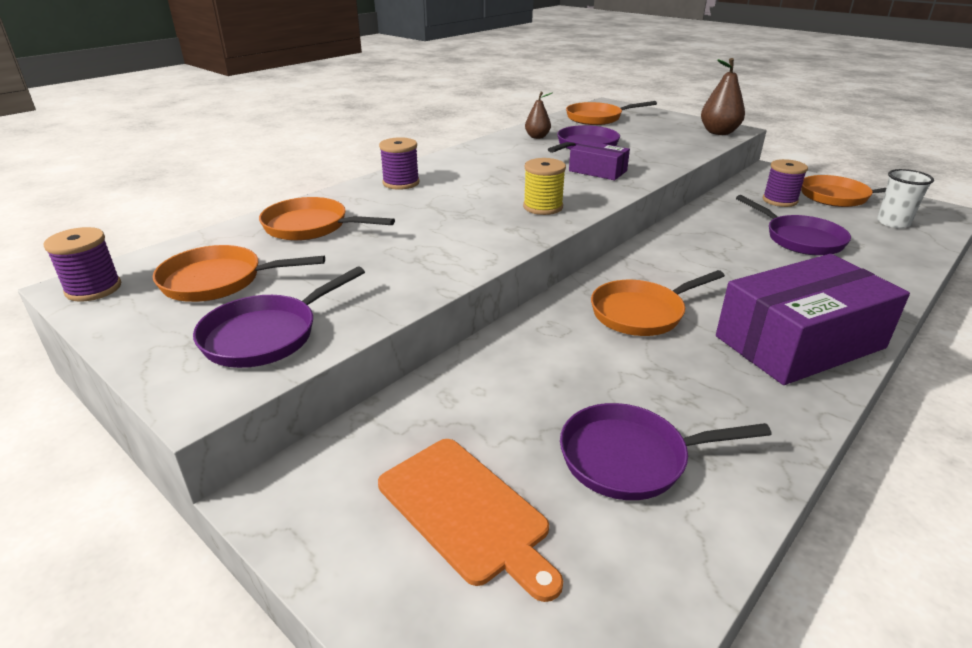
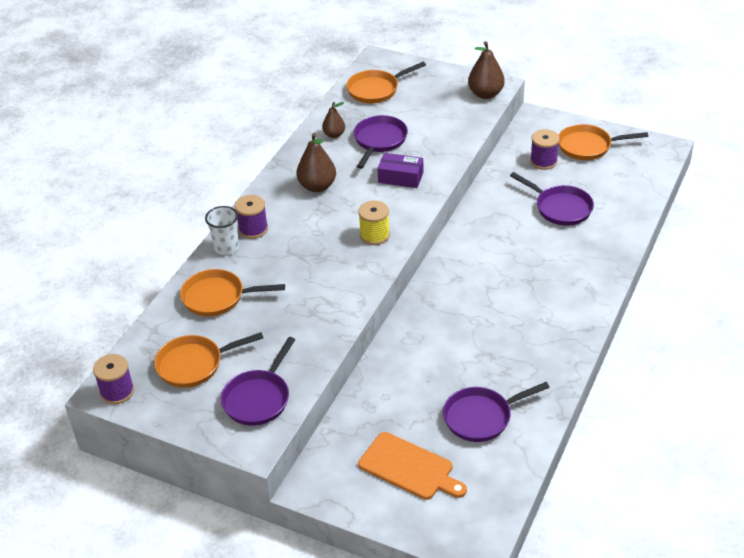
camera: 15 degrees left, 10 degrees up
orange pan [591,270,725,336] -> none
purple box [716,254,910,385] -> none
white cup [877,169,934,228] -> white cup moved to [205,206,239,255]
none -> brown pear [296,133,336,192]

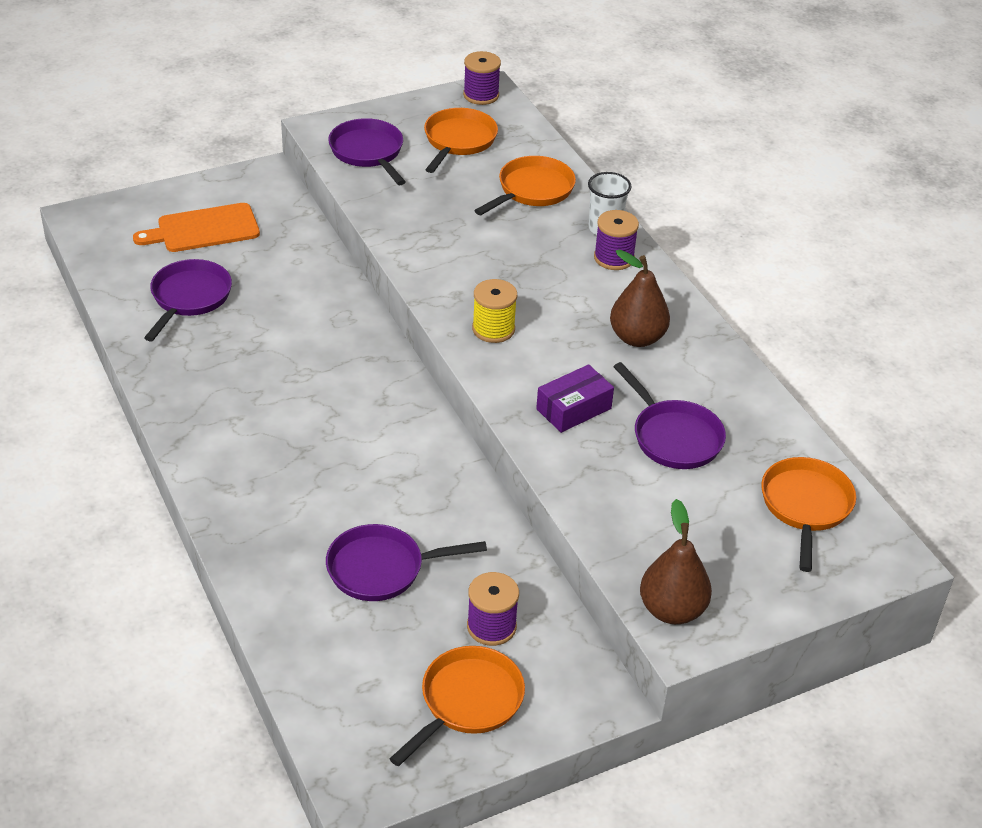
camera: 125 degrees right, 0 degrees up
brown pear [322,102,345,138] -> none

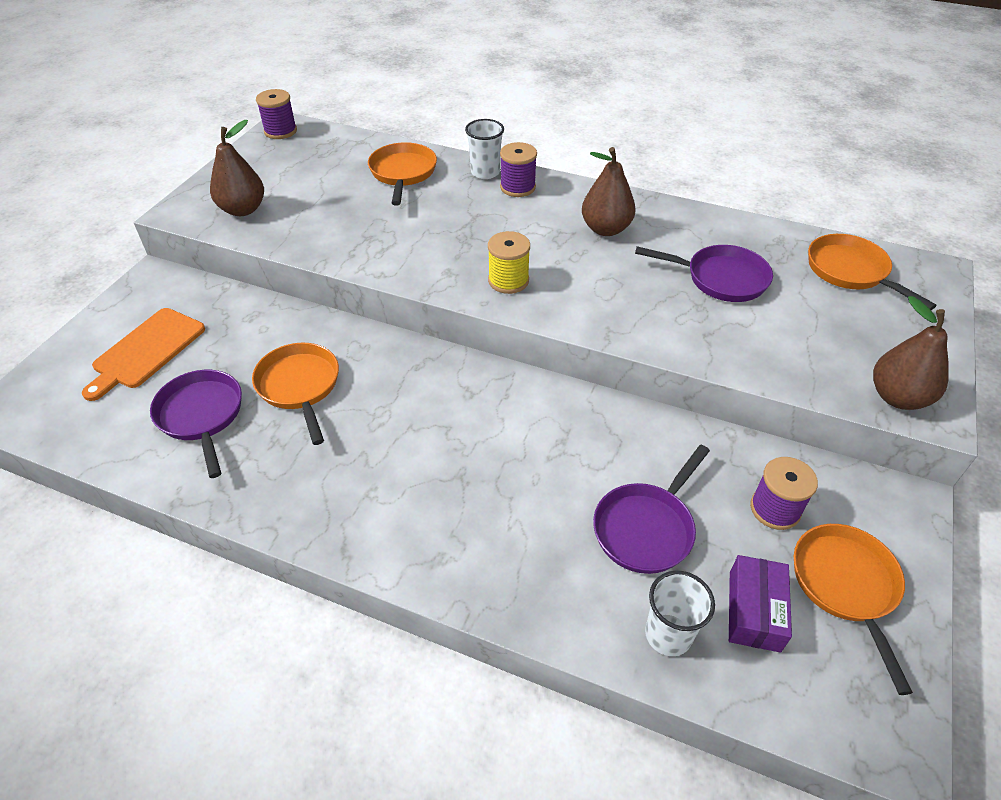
camera: 40 degrees left, 5 degrees up
purple pan [328,118,406,185] -> brown pear [210,120,264,216]
orange pan [424,108,498,173] -> orange pan moved to [252,343,339,445]
purple box [536,364,614,433] -> purple box moved to [729,555,792,653]
none -> white cup [645,571,715,656]

